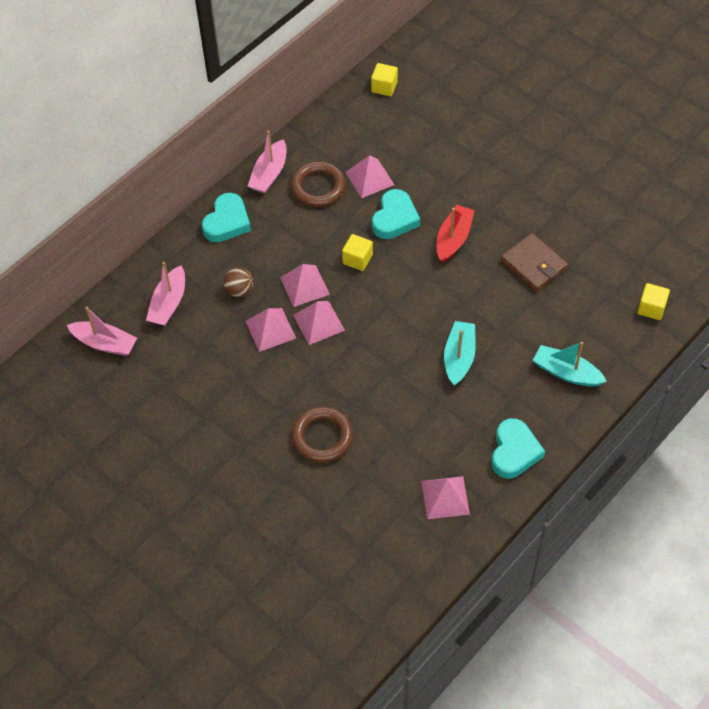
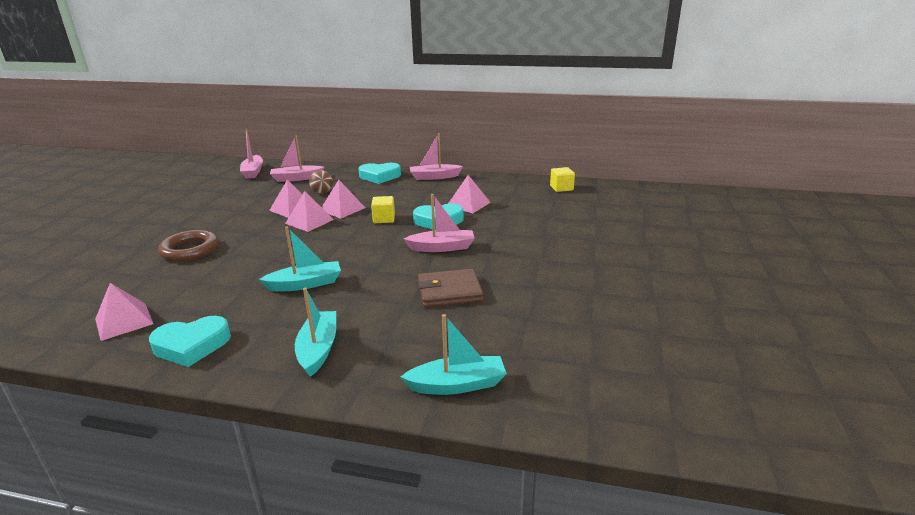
camera: 60 degrees right, 30 degrees down
brown ring [291,161,346,207] -> none
red boat [437,205,475,263] -> pink boat [404,194,475,252]
brown wallet [500,233,568,292] -> brown wallet turned 60 degrees clockwise [418,269,484,307]
yellow cube [638,283,670,320] -> turquoise boat [401,314,507,395]

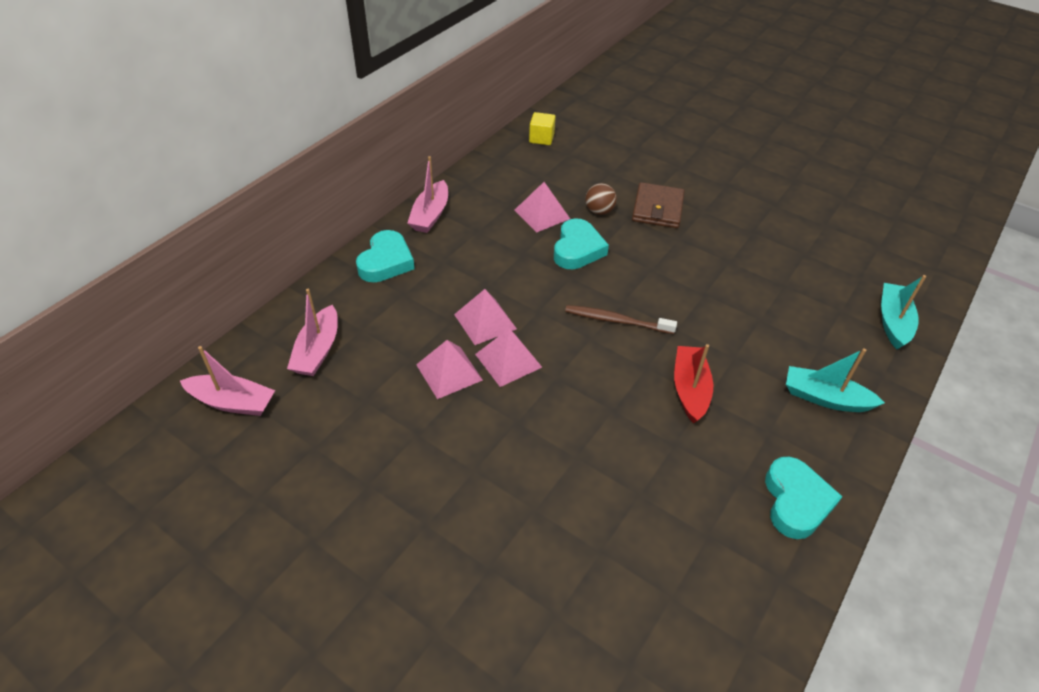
camera: 70 degrees left, 20 degrees up
pink pyramid [95,283,153,341] -> none
brown ring [158,230,218,261] -> none
turquoise boat [259,226,341,292] -> red boat [674,344,713,423]
brown ball [309,170,333,194] -> brown ball moved to [585,183,617,215]
yellow cube [371,196,395,223] -> none
pink boat [404,194,475,252] -> none
brown wallet [418,269,484,307] -> brown wallet moved to [632,182,685,228]
none -> brown toothbrush [565,305,677,334]

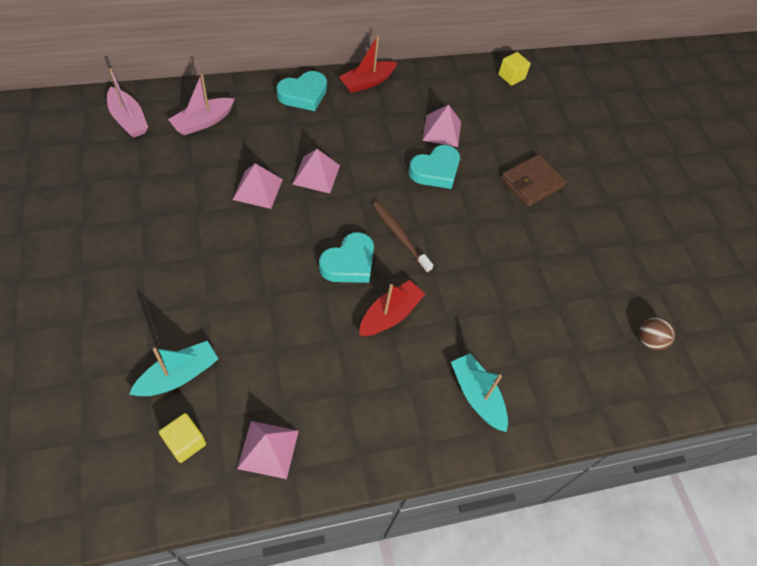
camera: 35 degrees right, 10 degrees up
pink boat [408,156,448,233] -> red boat [339,35,397,93]
pink pyramid [475,328,542,387] -> pink pyramid moved to [237,421,299,479]
brown ball [585,183,617,215] -> brown ball moved to [639,317,675,350]
turquoise heart [765,457,843,539] -> turquoise heart moved to [319,232,374,283]
turquoise boat [881,275,926,349] -> turquoise boat moved to [129,341,218,396]
none -> yellow cube [159,413,206,463]

